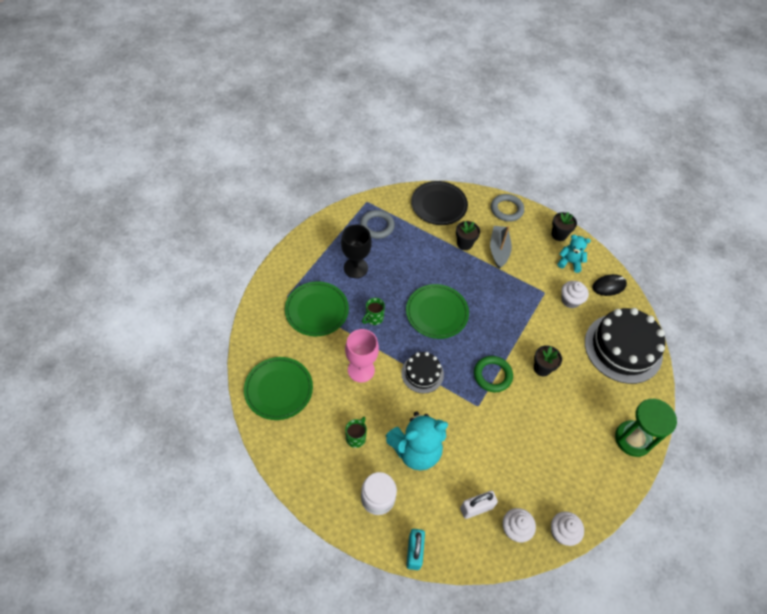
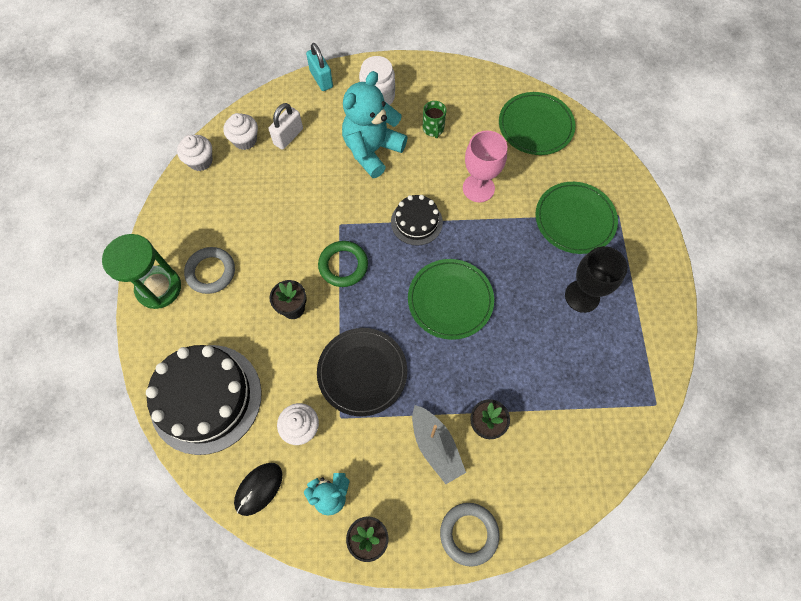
camera: 150 degrees right, 10 degrees up
grey ring [360,210,395,239] -> grey ring moved to [184,247,235,294]
green mug [362,298,385,325] -> none
black plate [411,181,468,225] -> black plate moved to [317,328,407,416]

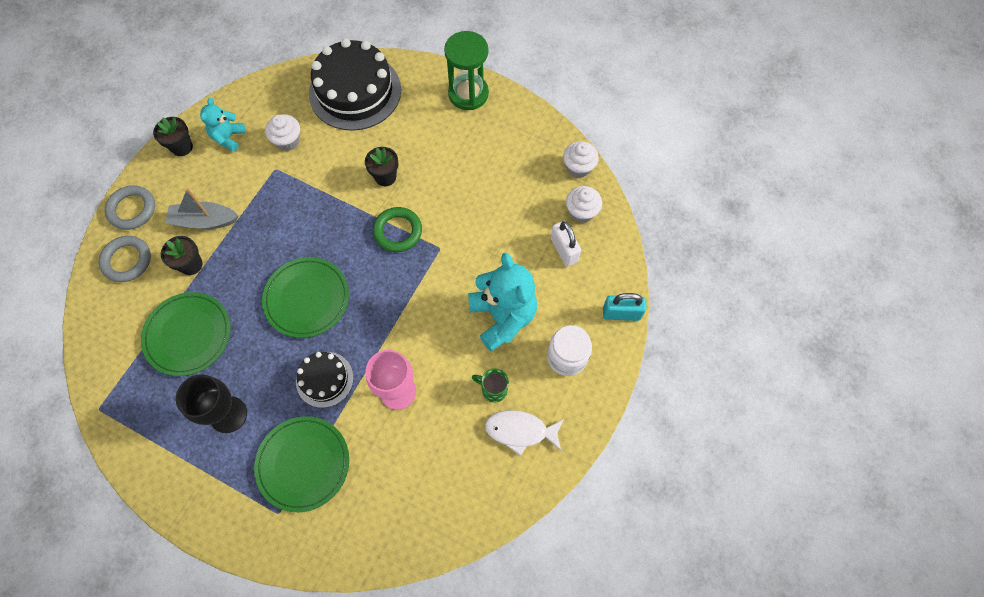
camera: 120 degrees right, 0 degrees up
grey ring [184,247,235,294] -> grey ring moved to [99,236,151,282]
black mouse [234,463,282,516] -> none
black plate [317,328,407,416] -> none
black cake [391,195,443,246] -> black cake moved to [296,352,354,408]
green plate [499,92,576,155] -> green plate moved to [141,292,231,376]
none -> white fish [485,410,564,456]

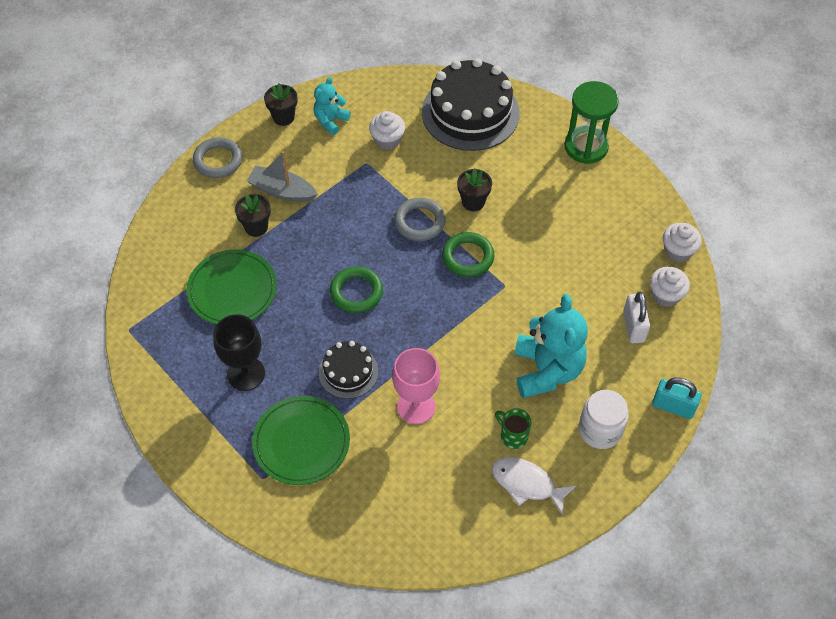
camera: 20 degrees right, 10 degrees down
grey ring [99,236,151,282] -> grey ring moved to [394,198,446,241]
green plate [262,257,349,338] -> green ring [330,266,383,313]

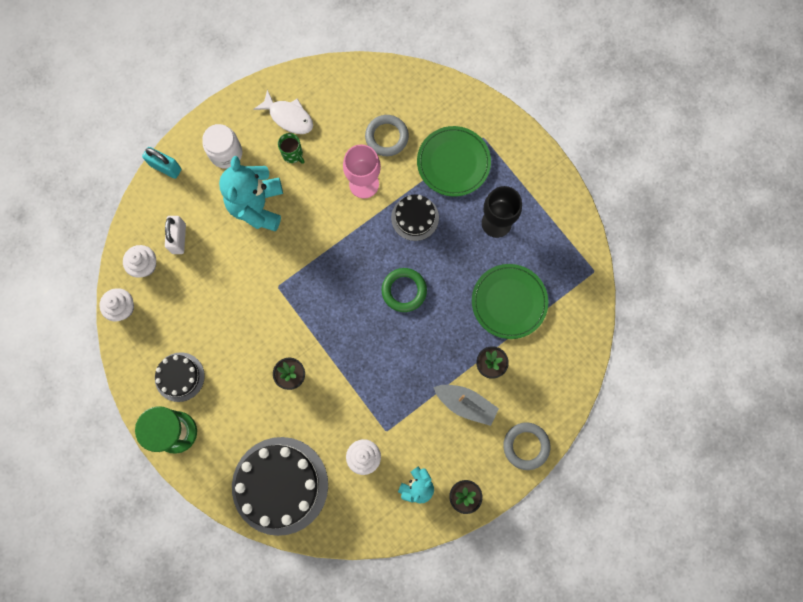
camera: 175 degrees left, 20 degrees up
grey ring [394,198,446,241] -> grey ring moved to [365,115,409,156]
green ring [442,232,494,277] -> none
none -> black cake [155,352,205,402]

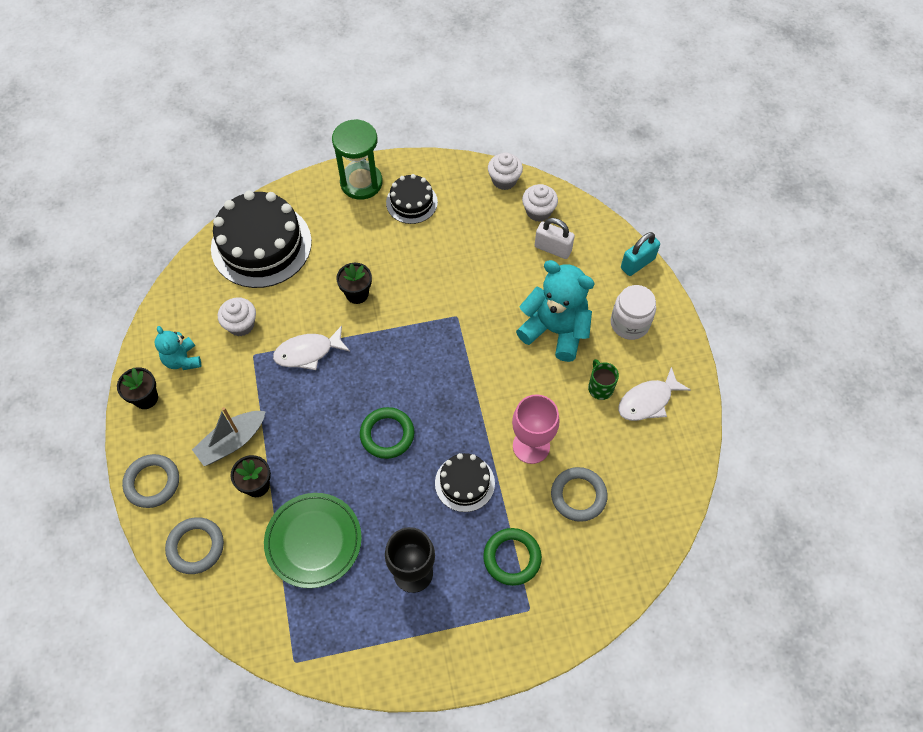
camera: 115 degrees right, 15 degrees down
green mug [278,133,304,164] -> green mug turned 90 degrees clockwise [588,359,619,400]
green plate [417,126,491,197] -> green ring [483,528,542,586]
none -> grey ring [165,517,224,574]
none -> white fish [273,326,350,370]

